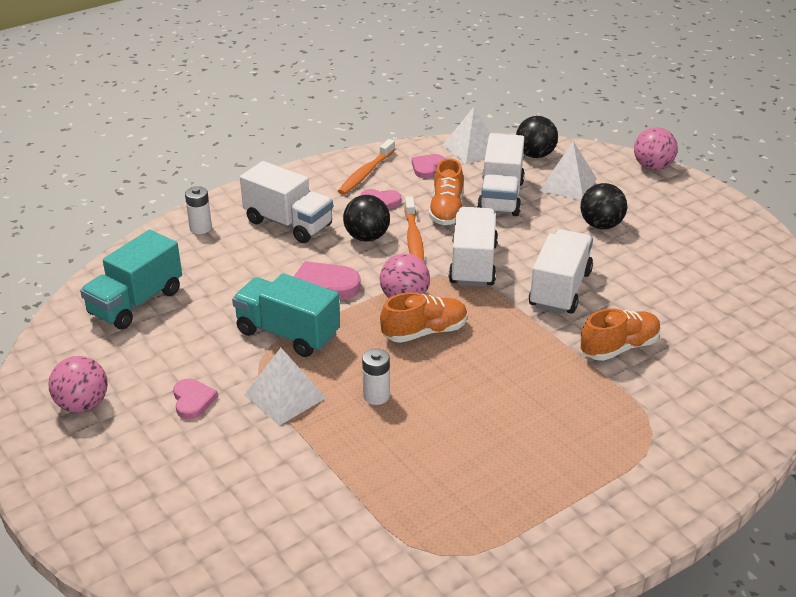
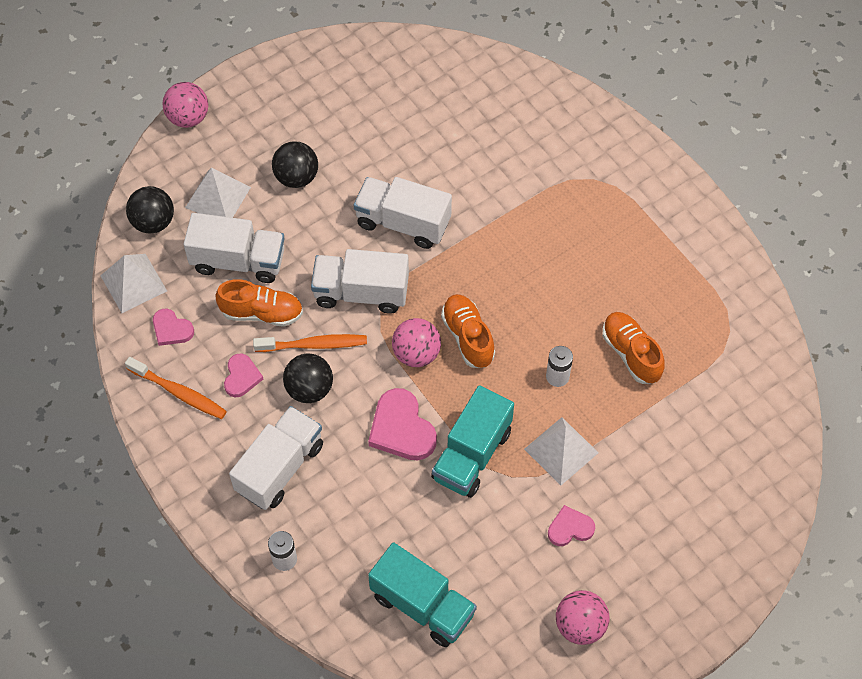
camera: 90 degrees left, 25 degrees up
orange shoe [580,308,661,361] -> orange shoe moved to [602,312,665,384]

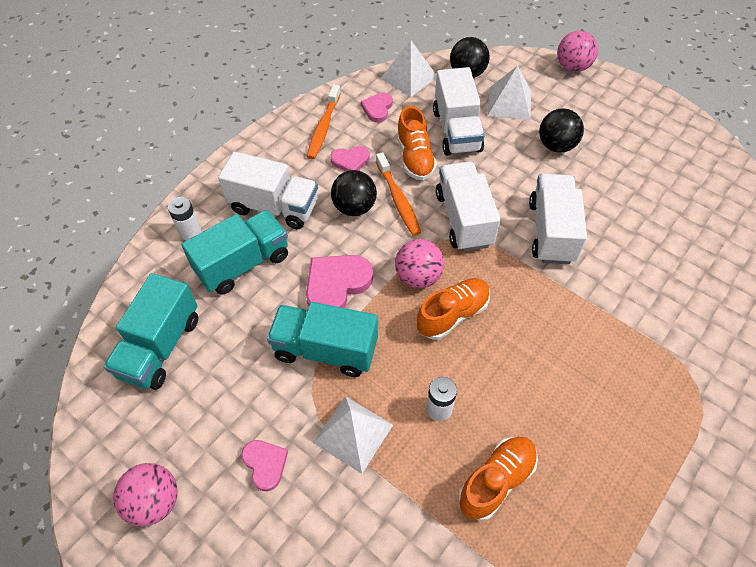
camera: 75 degrees right, 5 degrees down
none -> turquoise truck [181,209,288,295]

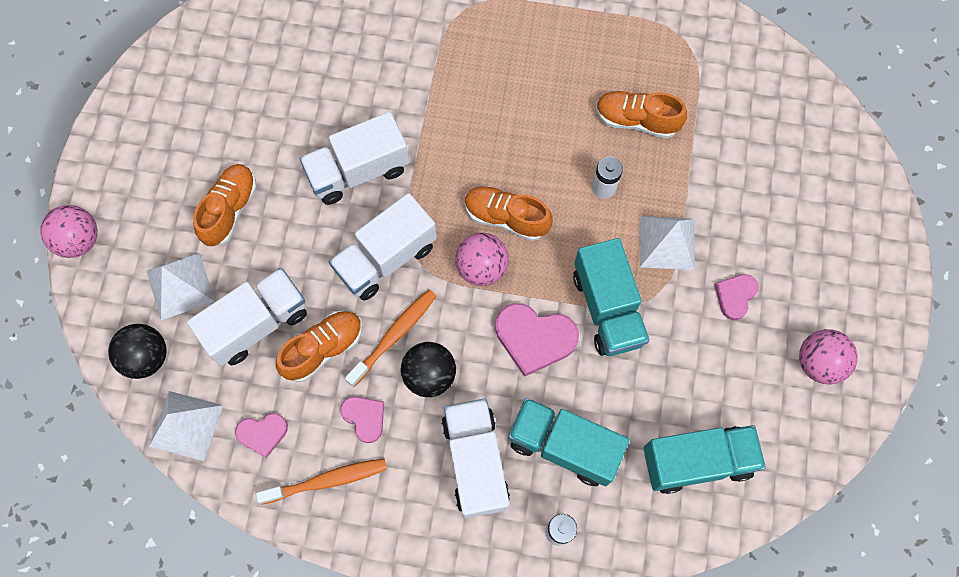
camera: 120 degrees left, 15 degrees up
black ball [539,108,584,153] -> orange shoe [193,164,257,246]

